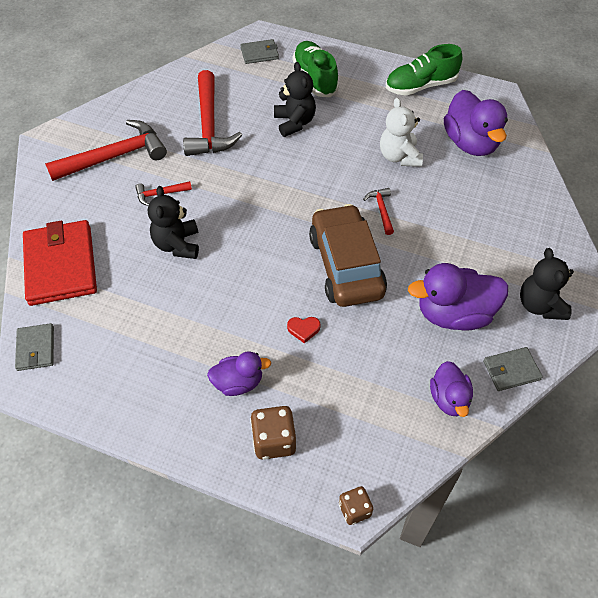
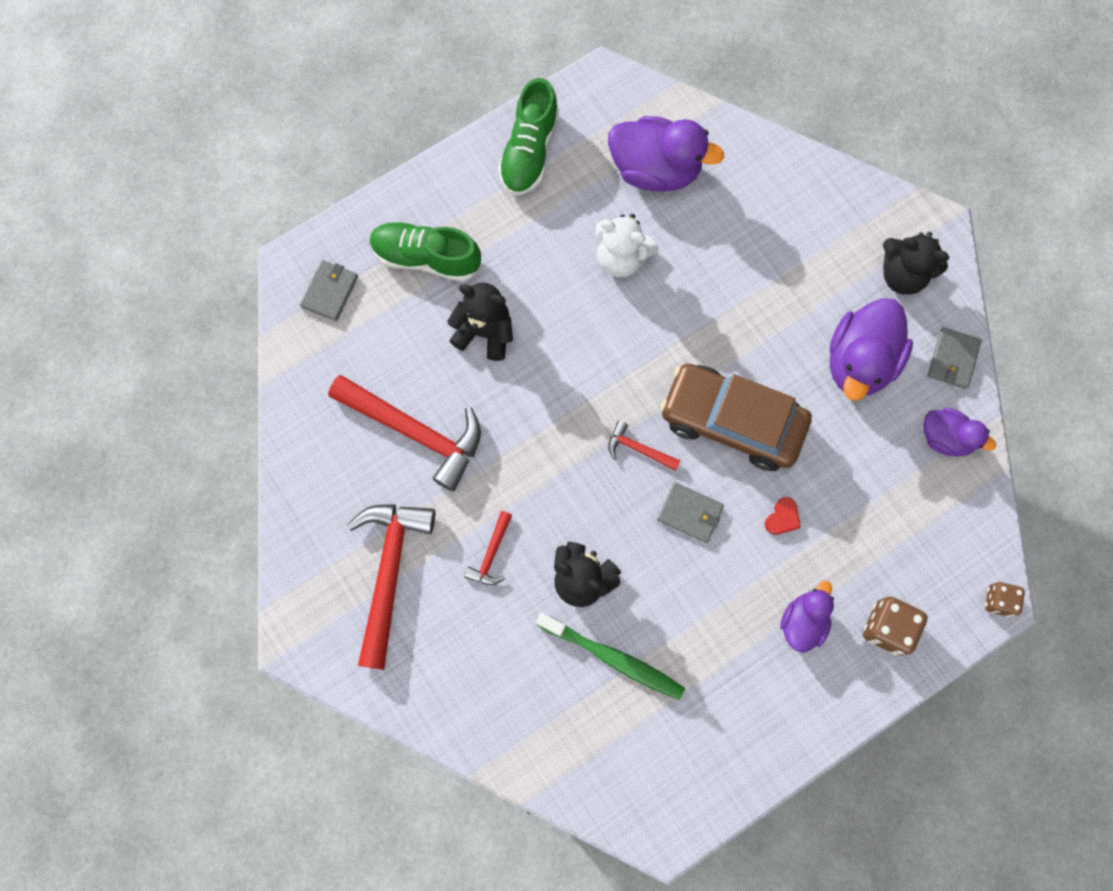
camera: 55 degrees left, 20 degrees up
grey wallet [15,323,54,371] -> grey wallet moved to [657,482,724,543]
red wallet [23,220,97,306] -> none
red hammer [363,188,394,235] -> red hammer moved to [608,420,680,471]
none -> green toothbrush [536,613,685,700]

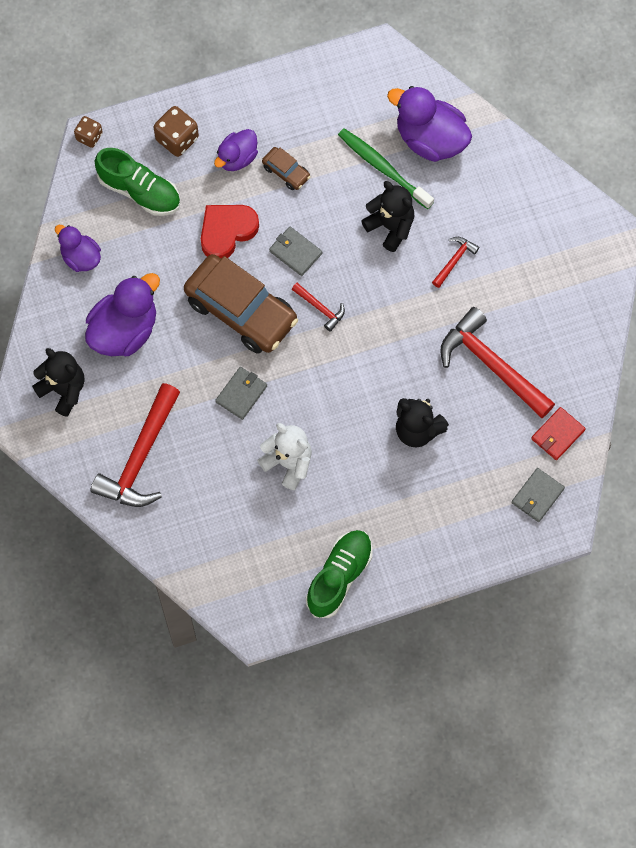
camera: 165 degrees left, 5 degrees down
red hammer [347,504,435,670] -> red hammer moved to [90,383,180,507]
green shoe [370,222,482,282] -> green shoe moved to [95,148,180,216]
purple duck [608,116,724,191] -> purple duck moved to [387,86,472,162]
red heart [765,497,801,535] -> red heart [201,205,259,259], size x2.09
grey wallet [928,327,982,389] -> grey wallet moved to [215,367,267,420]
none -> brown car [262,147,311,190]
none -> red wallet [531,407,586,460]

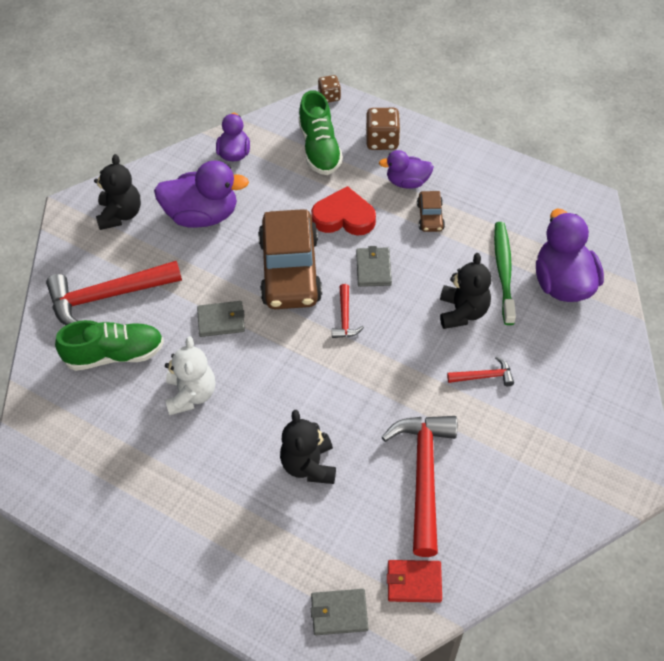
camera: 50 degrees right, 15 degrees down
green shoe [306,530,373,618] -> green shoe moved to [55,320,164,371]

